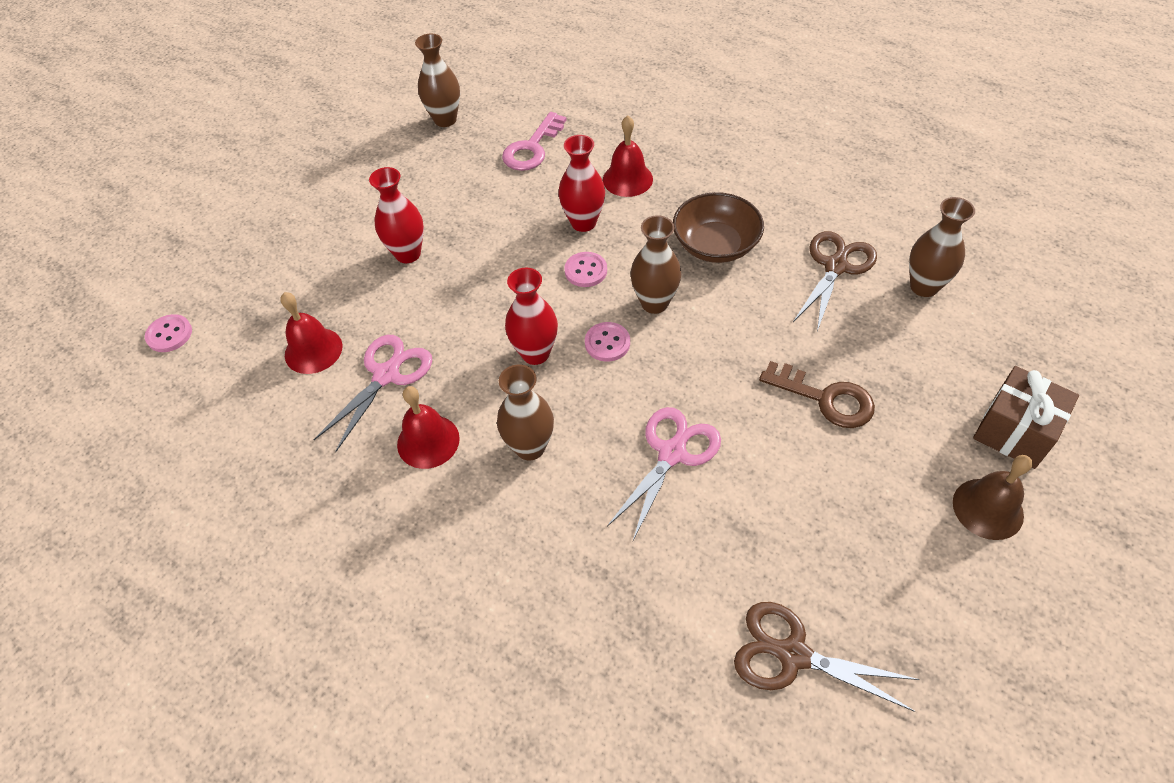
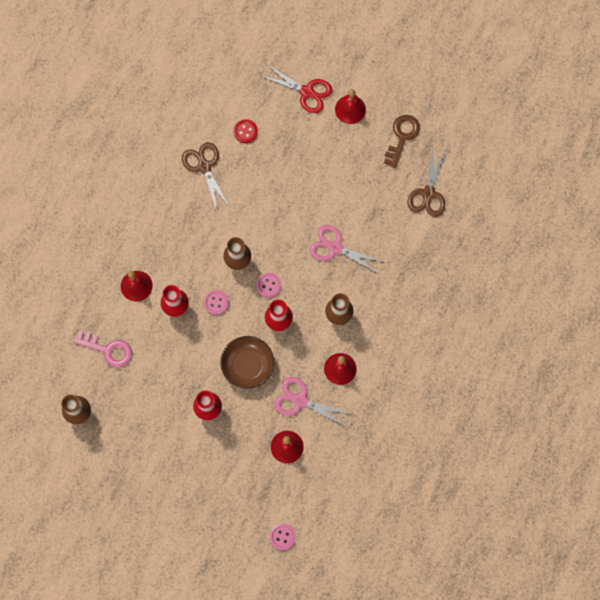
camera: 100 degrees left, 20 degrees up
brown bowl [673,192,764,263] -> brown bowl moved to [220,336,274,389]
brown key [759,361,875,428] -> brown key moved to [384,115,420,168]
brown scissors [793,231,877,331] -> brown scissors turned 45 degrees clockwise [182,142,229,211]
brown vase [909,197,975,297] -> none
brown bell [953,455,1033,540] -> red bell [335,89,366,124]
brown gift [973,366,1079,469] -> red scissors [261,65,332,113]
none -> red button [234,119,258,143]

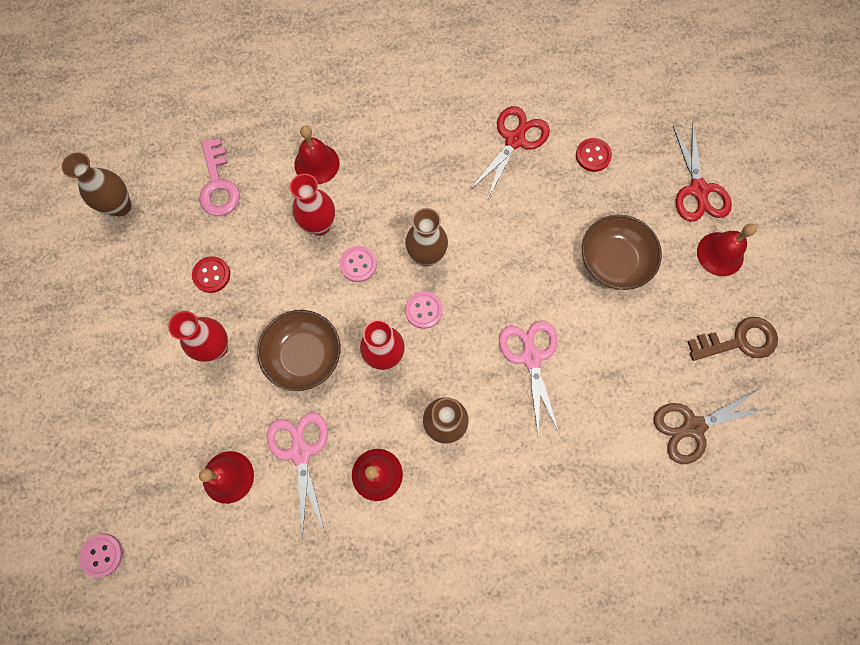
camera: 55 degrees right, 0 degrees up
brown scissors [182,142,229,211] -> red scissors [470,106,550,200]
none -> red button [192,256,230,293]
none -> brown bowl [582,215,662,290]

